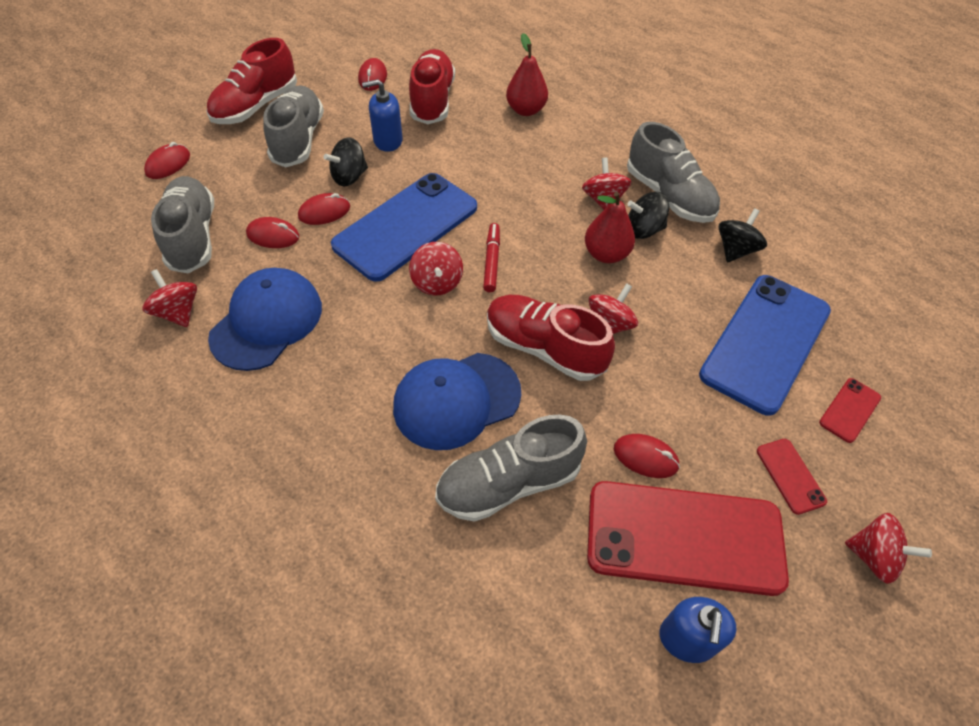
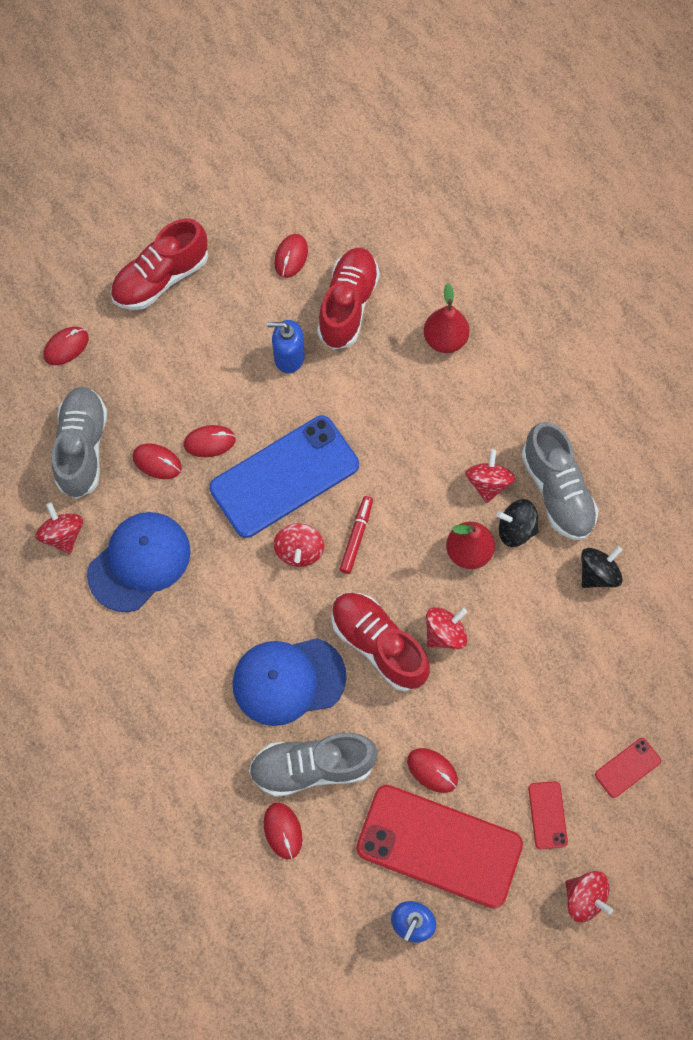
camera: 15 degrees right, 15 degrees up
grey shoe [263,85,324,167] -> none
black spinning top [324,137,368,186] -> none
blue phone [699,275,831,416] -> none
none -> red mouse [264,802,302,860]

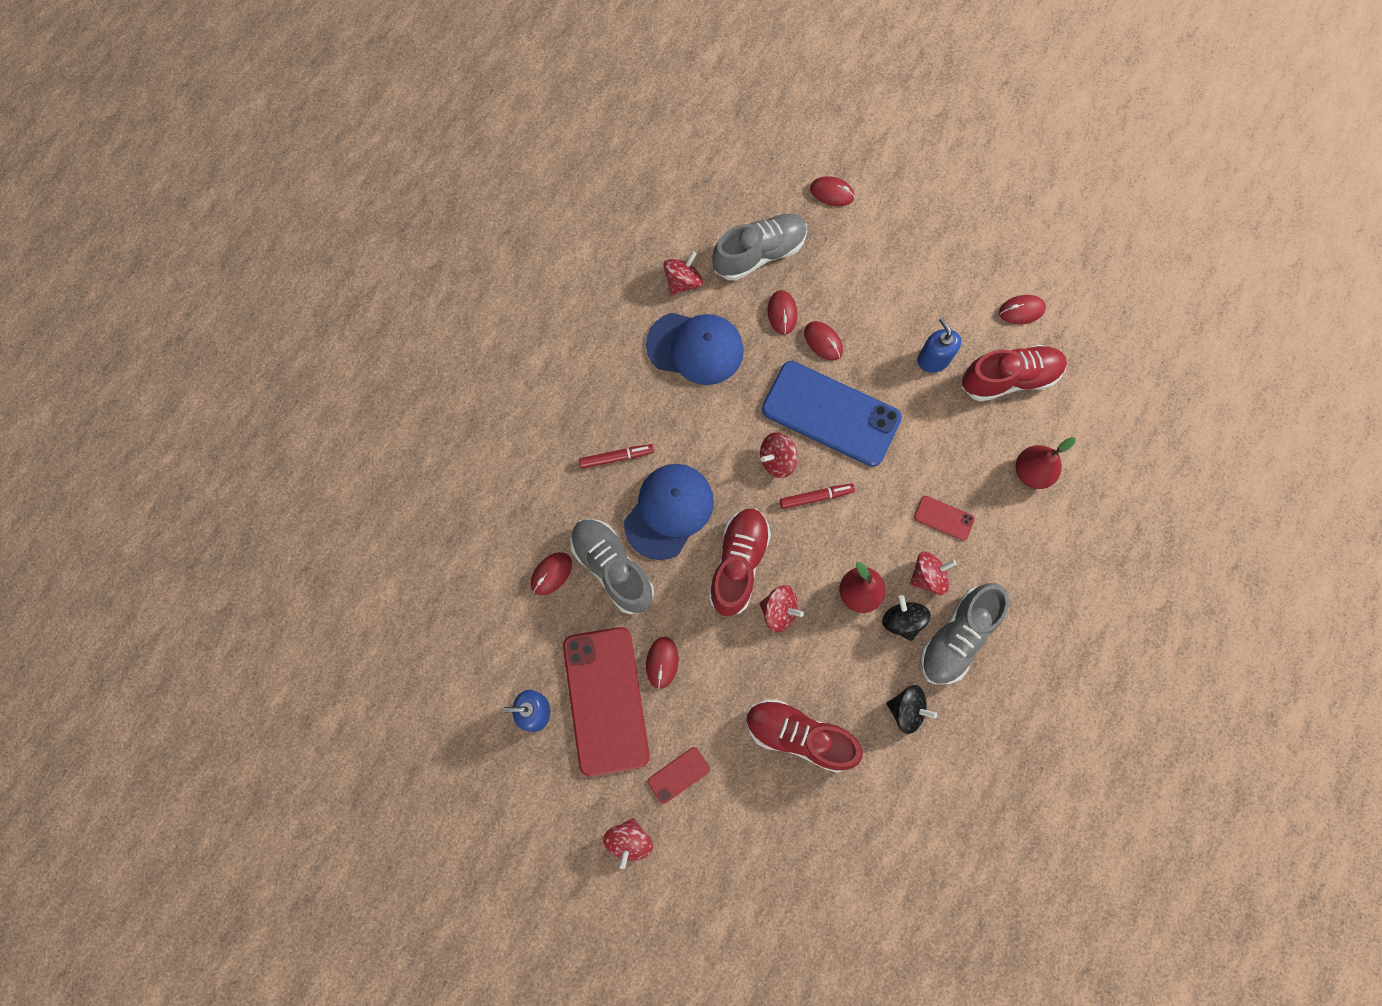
camera: 60 degrees right, 5 degrees up
red shoe [110,218,208,310] -> red shoe moved to [746,699,863,773]
blue cap [233,638,347,726] -> blue cap turned 75 degrees clockwise [624,464,714,560]
red phone [595,738,661,798] -> red phone moved to [914,496,975,541]
none -> red marker [579,444,654,469]

